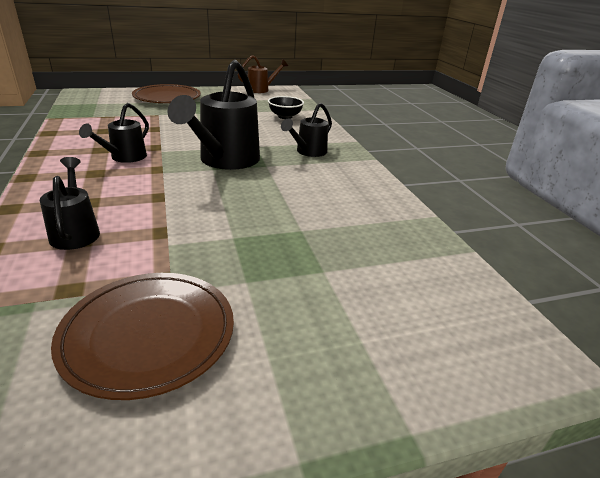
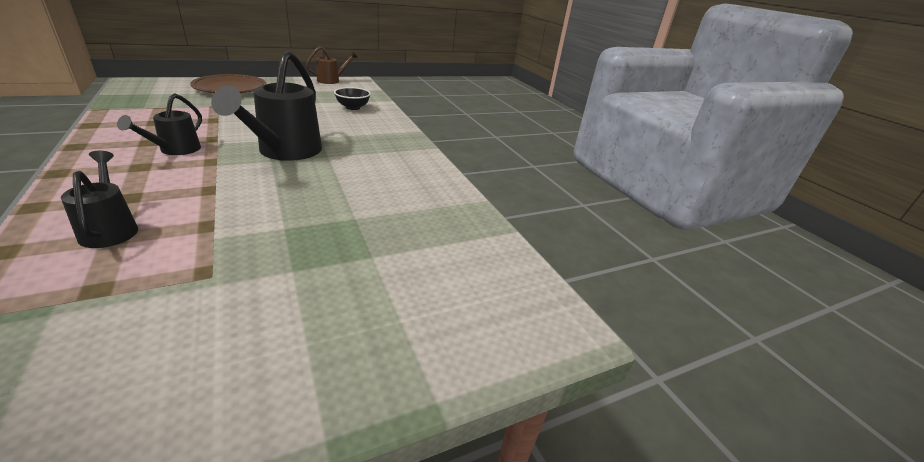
camera: 10 degrees left, 0 degrees up
brown plate [51,273,234,400] -> none
black watering can [281,103,332,157] -> none

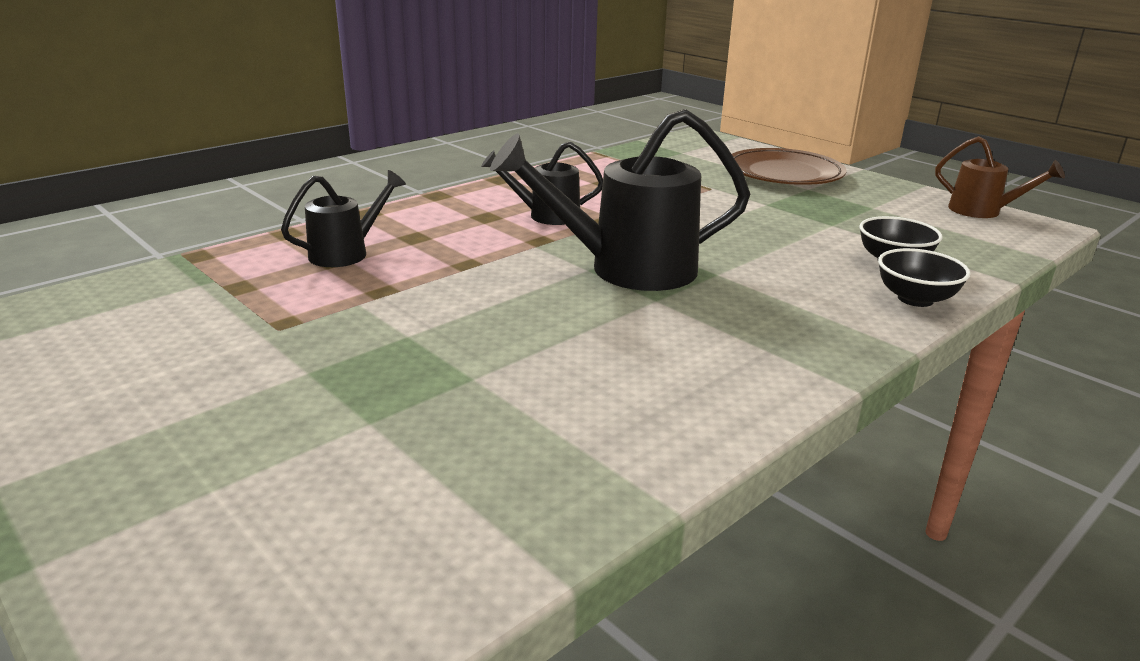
camera: 75 degrees right, 5 degrees down
none -> black bowl [878,248,971,307]

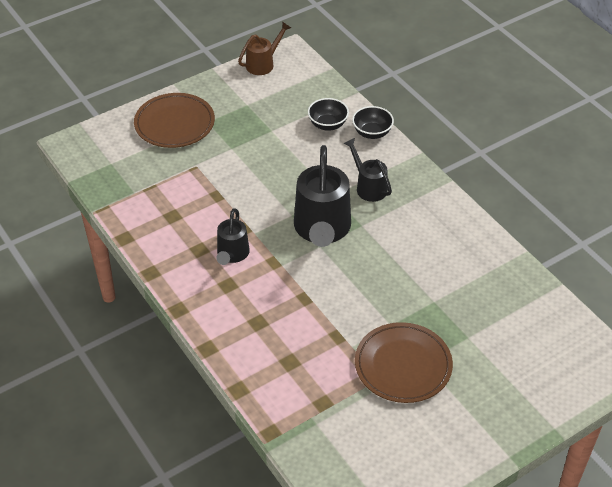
camera: 80 degrees left, 20 degrees up
black watering can [281,170,406,267] -> black watering can moved to [344,138,392,202]
none -> brown plate [355,322,453,403]

